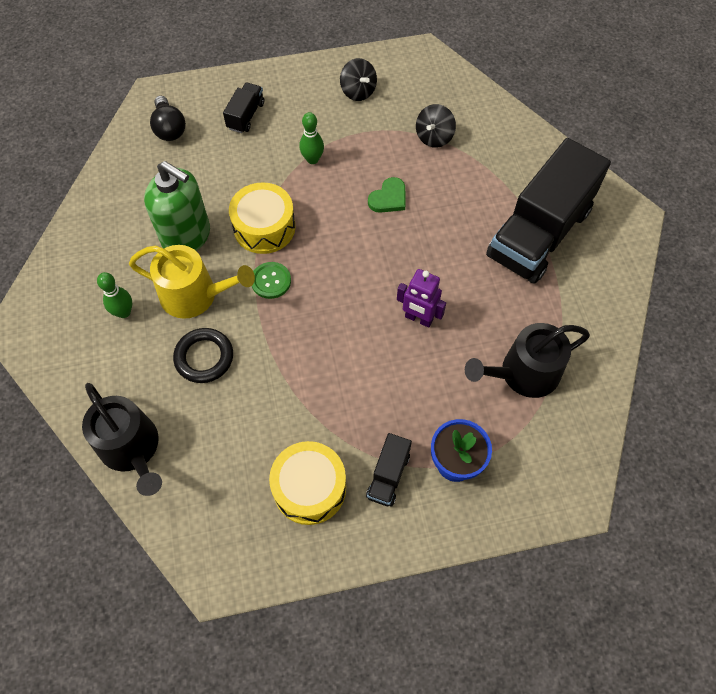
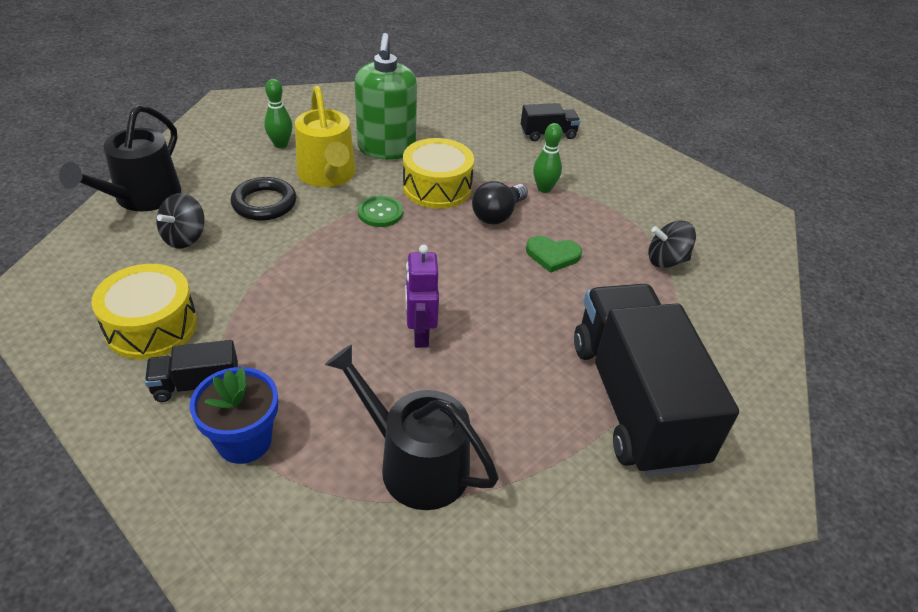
camera: 55 degrees right, 20 degrees down
black light bulb [150,96,186,141] -> black light bulb moved to [472,181,528,225]
black spinning top [340,58,377,101] -> black spinning top moved to [157,193,205,248]
black truck [486,138,611,284] -> black truck turned 75 degrees clockwise [574,284,739,476]

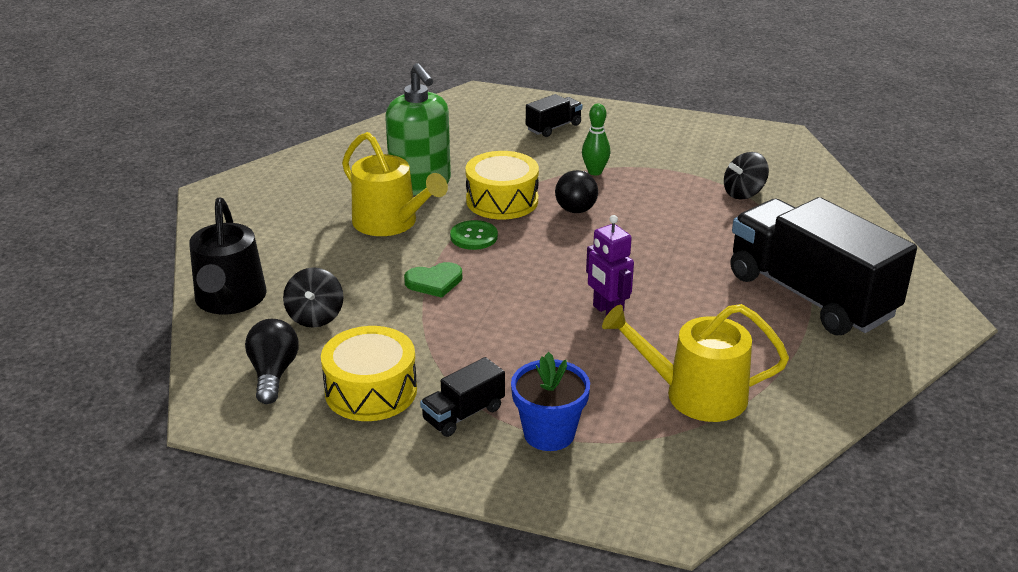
camera: 25 degrees left, 10 degrees down
black ring [231,177,296,221] -> none
green bowling pin [264,79,293,148] -> none
black watering can [325,345,499,510] -> yellow watering can [602,304,789,422]
green heart [526,236,582,273] -> green heart moved to [404,262,462,298]
none -> black light bulb [245,319,299,404]

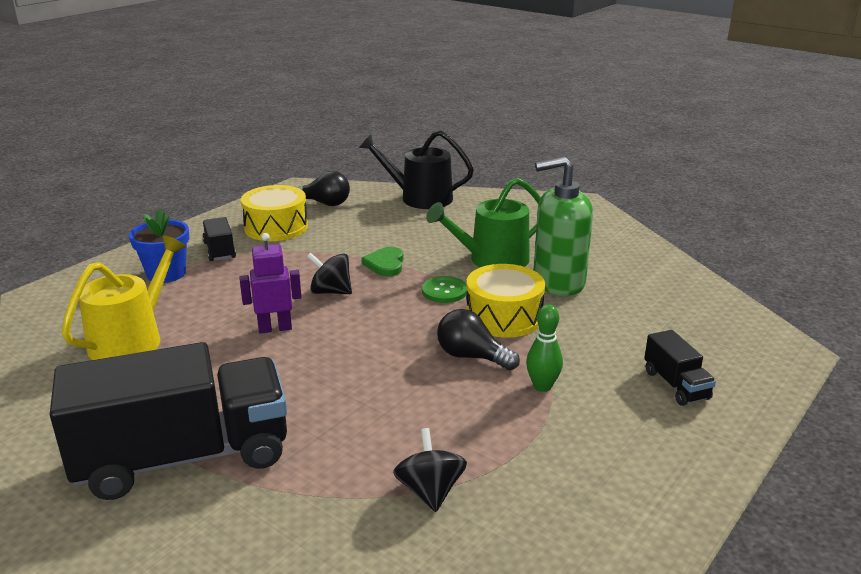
camera: 110 degrees right, 5 degrees down
black spinning top [283,267,344,328] -> black spinning top moved to [307,253,352,294]
yellow watering can [342,132,448,236] -> green watering can [426,178,541,267]

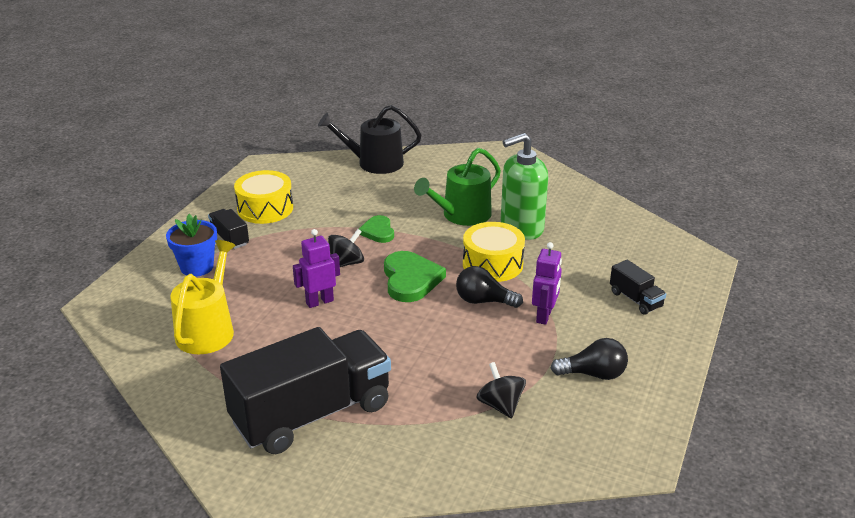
camera: 15 degrees left, 5 degrees up
black light bulb [297,171,350,206] -> black light bulb moved to [550,338,628,380]
black spinning top [307,253,352,294] -> black spinning top turned 135 degrees clockwise [328,229,364,267]
green button [422,276,467,303] -> none
green bowling pin [526,304,563,392] -> purple robot [532,242,562,325]
none -> green heart [384,251,446,302]

